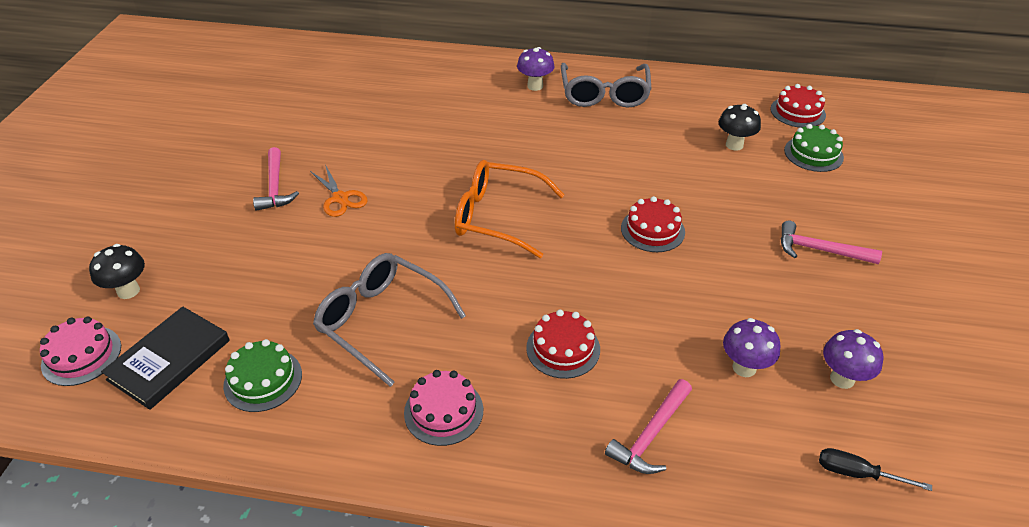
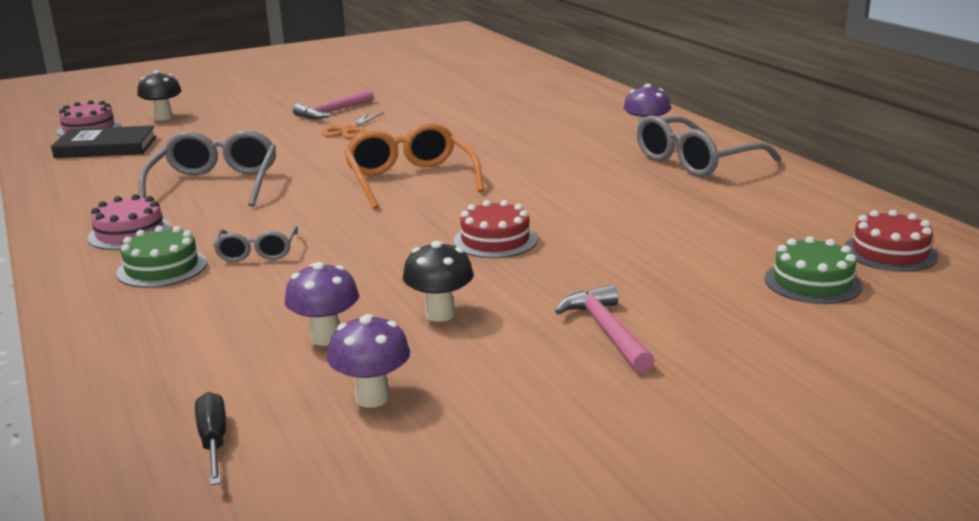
camera: 55 degrees right, 20 degrees down
green cake [223,339,302,412] -> green cake moved to [116,226,207,288]
red cake [526,310,600,379] -> grey glasses [213,226,298,262]
pink hammer [605,379,692,474] -> none
black mushroom [719,104,761,151] -> black mushroom moved to [403,241,474,322]

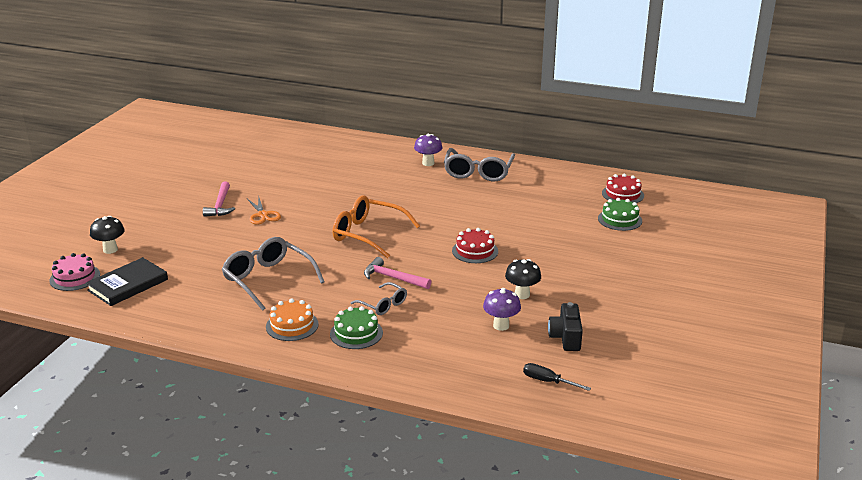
camera: 45 degrees left, 5 degrees up
pink cake [87,194,172,250] -> orange cake [266,299,319,341]
purple mushroom [327,314,410,408] -> black camera [548,302,583,351]
pink hammer [555,285,655,373] -> pink hammer moved to [364,257,432,289]

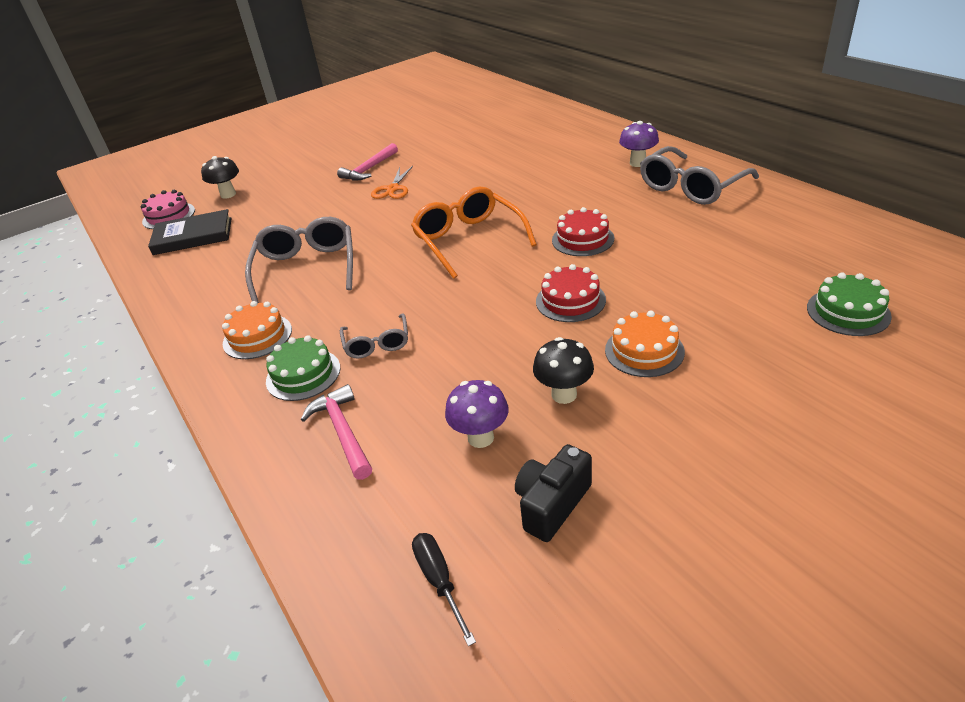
camera: 40 degrees right, 10 degrees up
pink hammer [364,257,432,289] -> pink hammer moved to [301,384,372,480]
red cake [602,174,644,203] -> red cake moved to [552,207,614,256]
none -> orange cake [605,310,685,377]

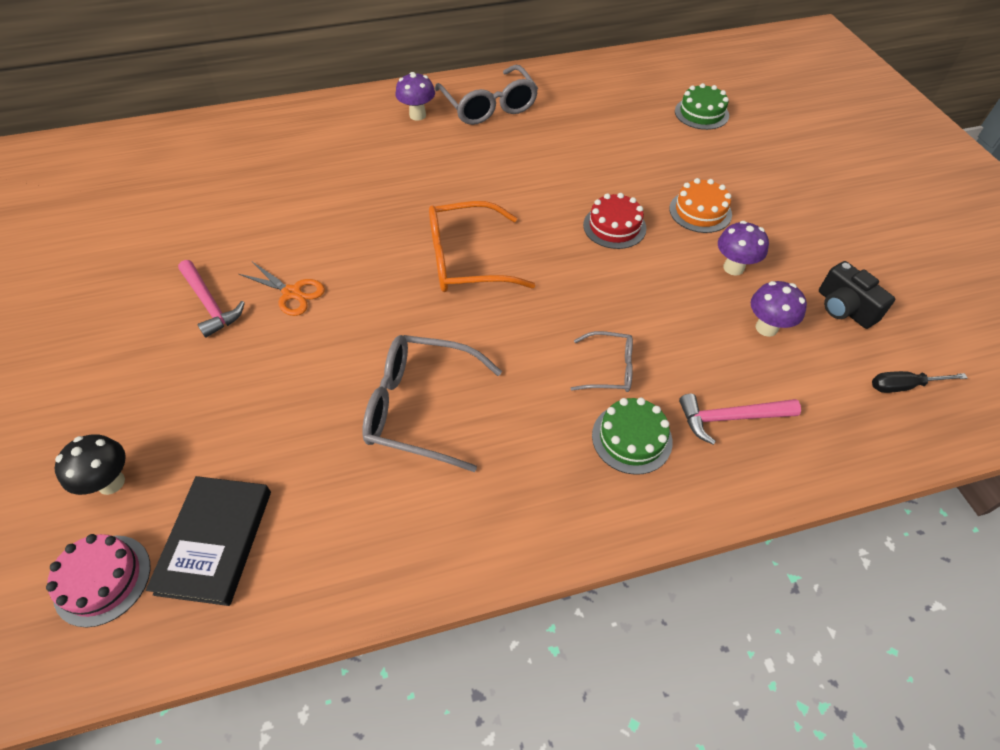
camera: 75 degrees left, 15 degrees up
orange cake [222,301,292,359] -> none
black mushroom [533,337,594,404] -> purple mushroom [718,221,769,276]
red cake [552,207,614,256] -> none

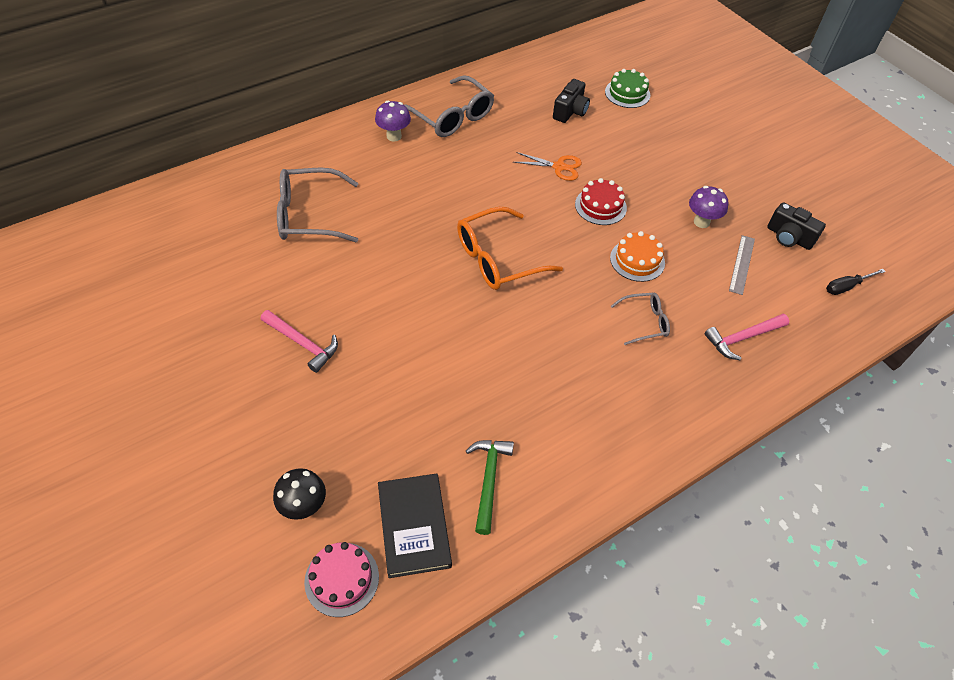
camera: 20 degrees left, 0 degrees up
orange scissors [239,262,325,316] -> orange scissors moved to [513,152,582,181]
grey glasses [362,335,502,472] -> grey glasses moved to [277,168,358,242]
green cake [592,397,673,475] -> none
orange cake [669,178,732,233] -> orange cake moved to [610,231,665,282]
purple mushroom [751,281,807,337] -> grey ruler [729,235,755,295]
none -> green hammer [466,440,514,535]
none -> black camera [553,79,590,123]

